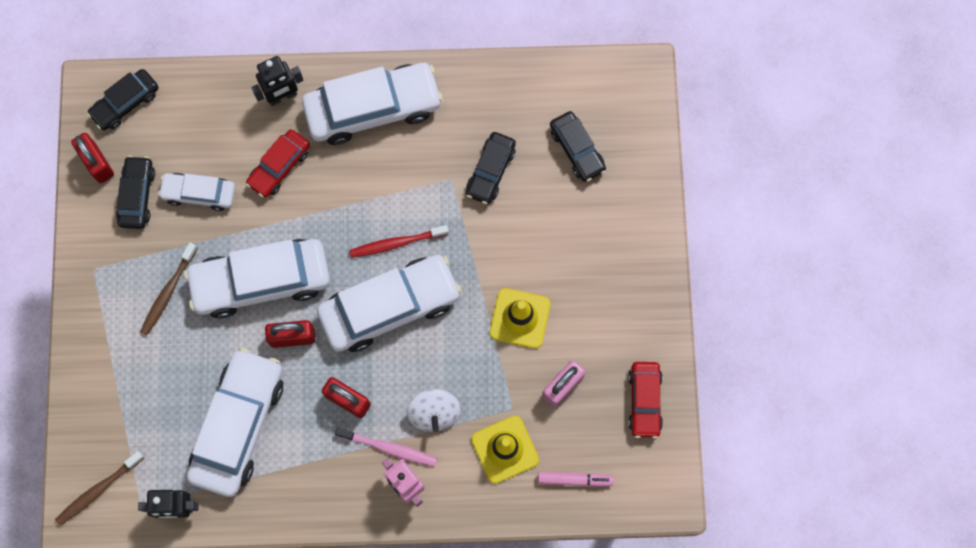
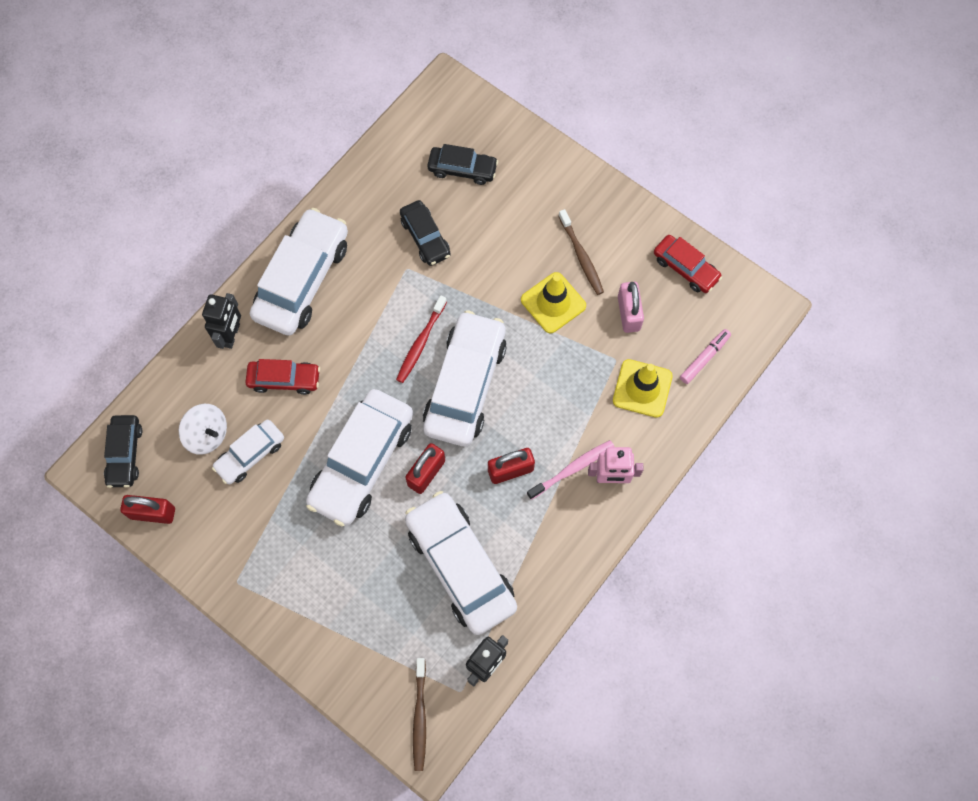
camera: 50 degrees left, 5 degrees down
black car [116,156,155,229] -> none
brown toothbrush [140,243,198,336] -> brown toothbrush moved to [558,209,604,295]
red car [246,129,310,198] -> red car turned 75 degrees counterclockwise [245,359,320,395]
white spinning top [407,389,461,432] -> white spinning top moved to [179,404,227,455]

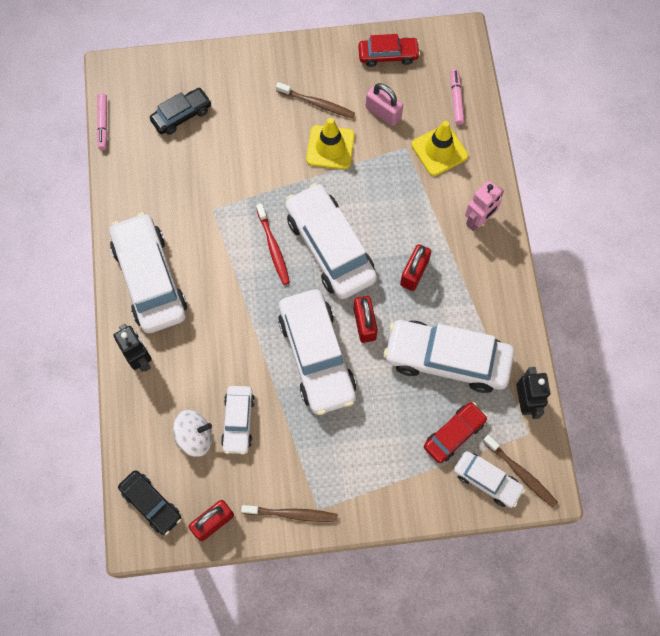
camera: 45 degrees left, 0 degrees up
red car [245,359,320,395] -> red car moved to [424,402,488,463]
black car [400,200,451,266] -> none
pink toothbrush [527,440,614,500] -> none
none -> pink marker [97,93,108,150]
none -> brown toothbrush [241,505,338,522]
none -> white car [454,451,525,508]

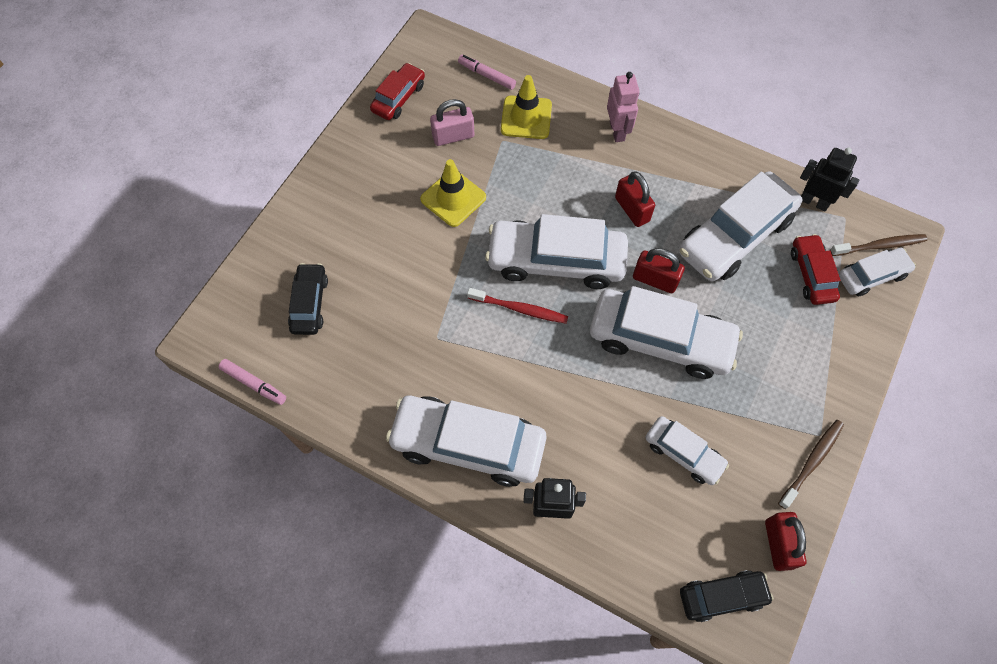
camera: 55 degrees left, 5 degrees down
white spinning top [173,410,212,457] -> none
brown toothbrush [276,82,355,118] -> none

